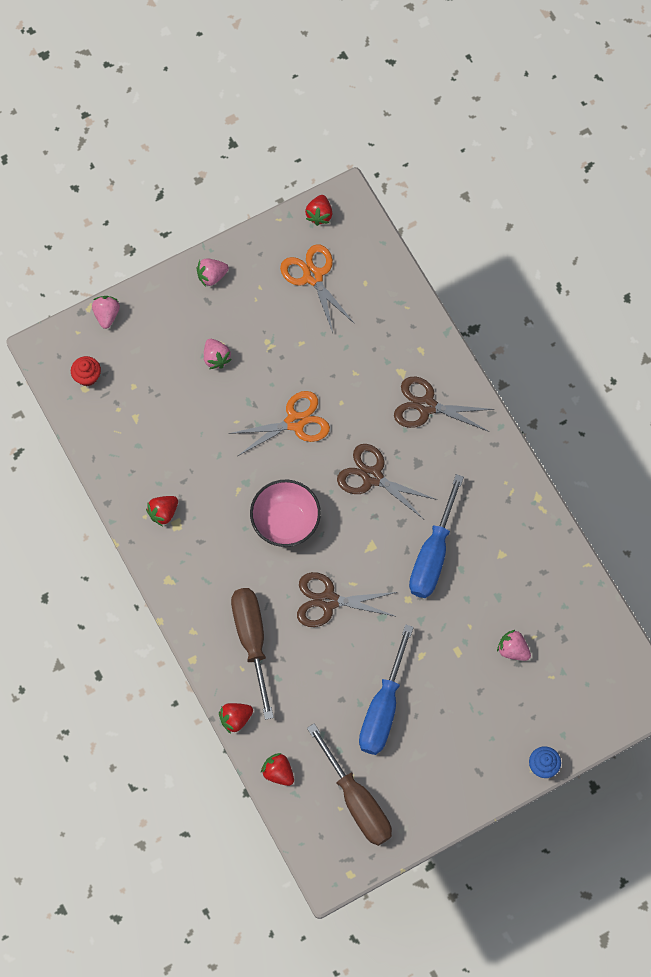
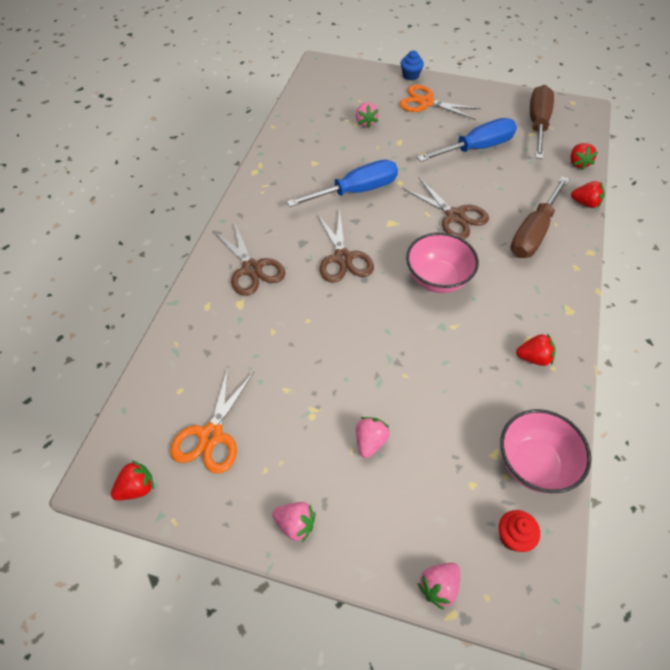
camera: 135 degrees left, 15 degrees down
orange scissors [228,391,330,456] -> orange scissors moved to [399,85,481,120]
none -> pink bowl [500,409,591,493]

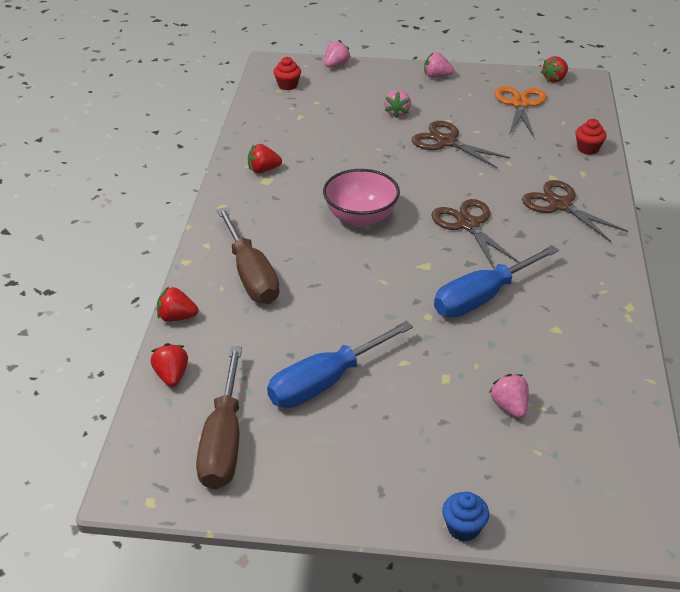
camera: 170 degrees right, 15 degrees down
orange scissors [399,85,481,120] -> none
brown scissors [403,178,489,239] -> brown scissors moved to [411,121,511,168]
pink bowl [500,409,591,493] -> none
brown screwdriver [510,176,569,258] -> brown screwdriver turned 135 degrees clockwise [217,207,280,304]
none -> red cupcake [575,119,607,155]

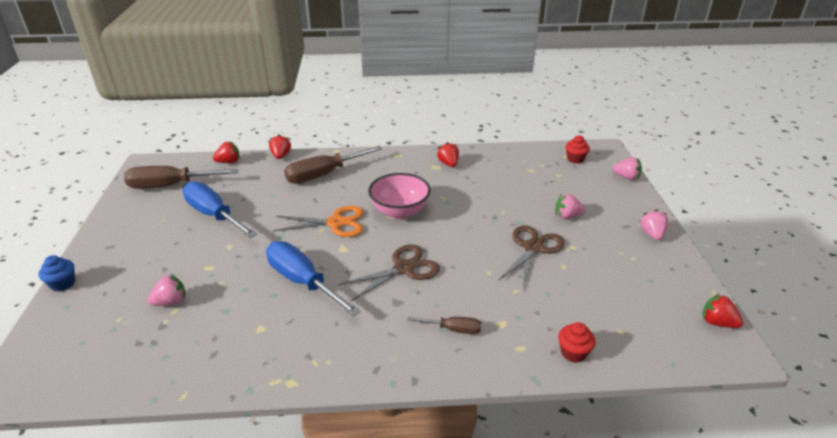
camera: 80 degrees right, 5 degrees down
orange scissors [495,86,546,137] -> orange scissors moved to [273,206,364,237]
brown scissors [522,180,628,242] -> brown screwdriver [407,317,481,334]

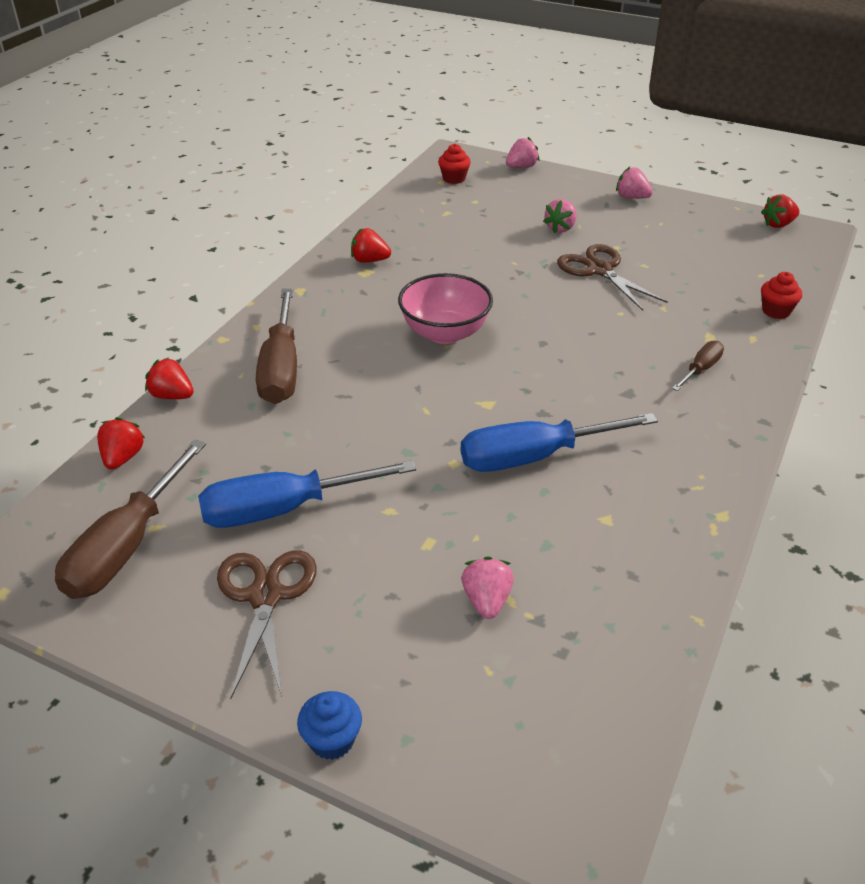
camera: 60 degrees left, 5 degrees up
orange scissors [273,206,364,237] -> none
brown scissors [338,244,440,301] -> brown scissors moved to [217,550,317,699]

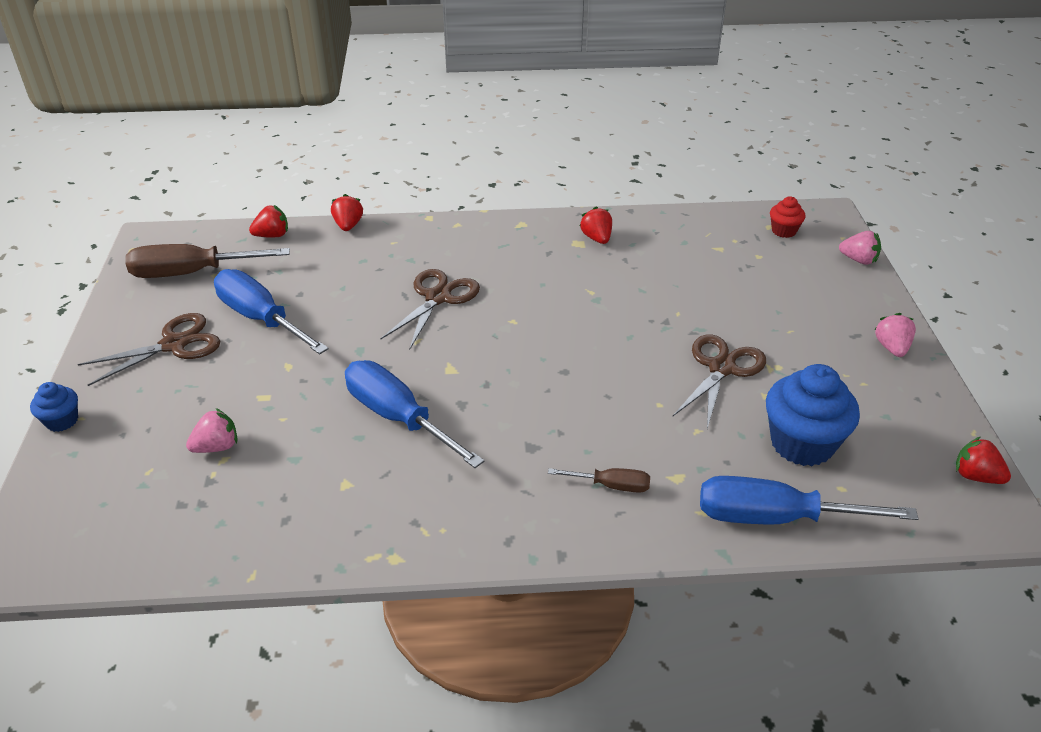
camera: 60 degrees right, 0 degrees up
brown screwdriver [256,289,297,404] -> none
pink bowl [398,273,493,344] -> none
pink strawberry [543,199,577,233] -> none
red cupcake [761,272,802,319] -> blue screwdriver [700,476,918,524]
none -> brown scissors [380,269,480,349]
none -> blue cupcake [766,364,860,466]

